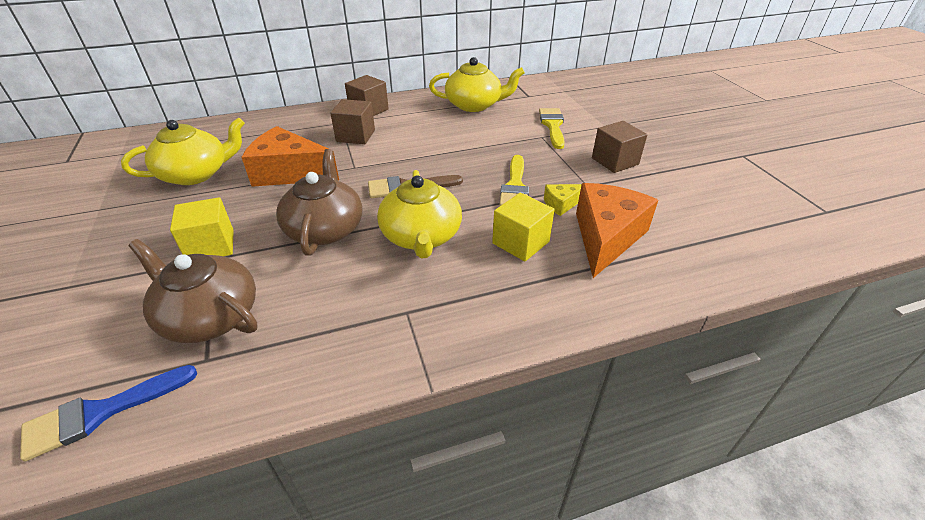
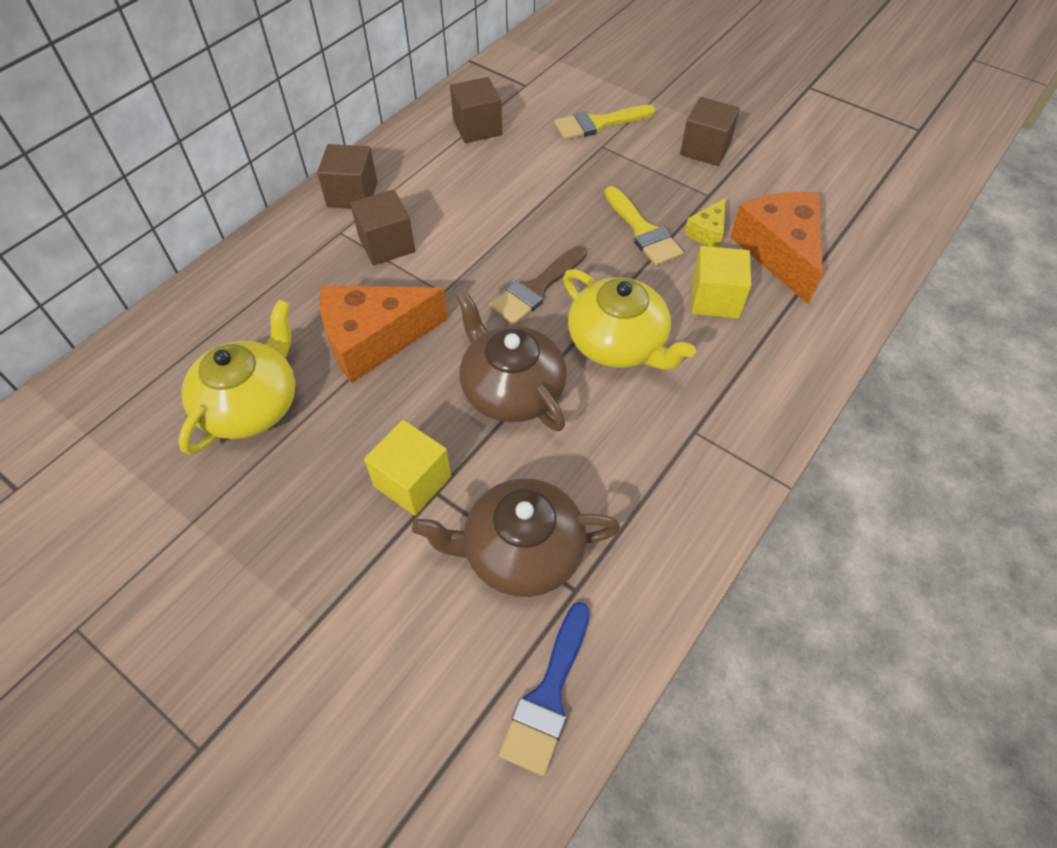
camera: 35 degrees left, 15 degrees up
yellow teapot [429,57,525,112] -> brown cube [450,77,502,143]
yellow brush [539,108,565,149] -> yellow brush turned 75 degrees counterclockwise [554,105,656,140]

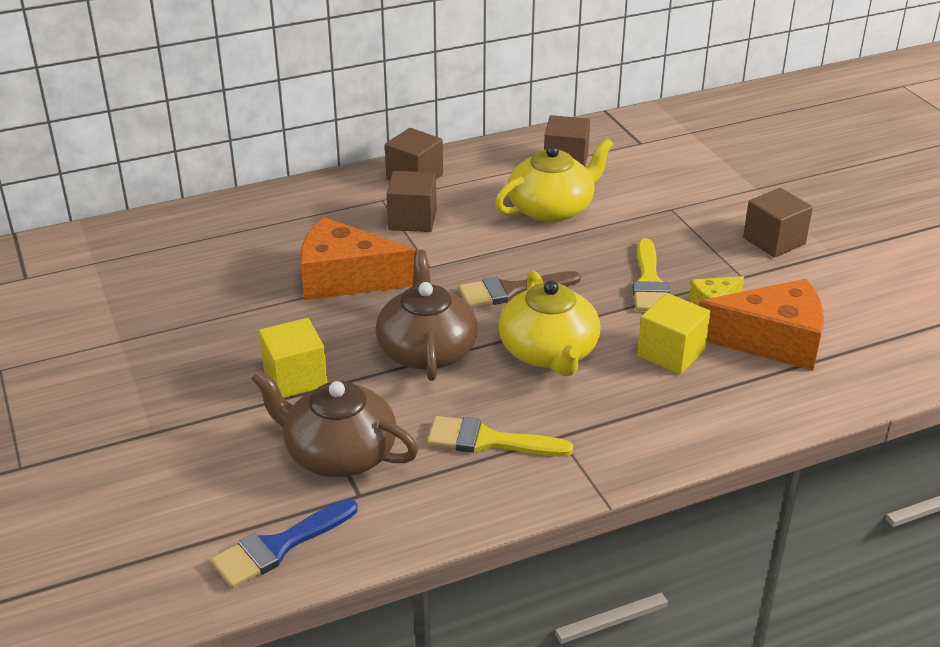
camera: 30 degrees right, 20 degrees down
yellow teapot [178,299,295,455] -> yellow teapot moved to [495,138,614,222]
yellow brush [554,105,656,140] -> yellow brush moved to [427,416,573,457]
orange cheese [730,192,823,304] -> orange cheese turned 75 degrees clockwise [699,279,824,371]

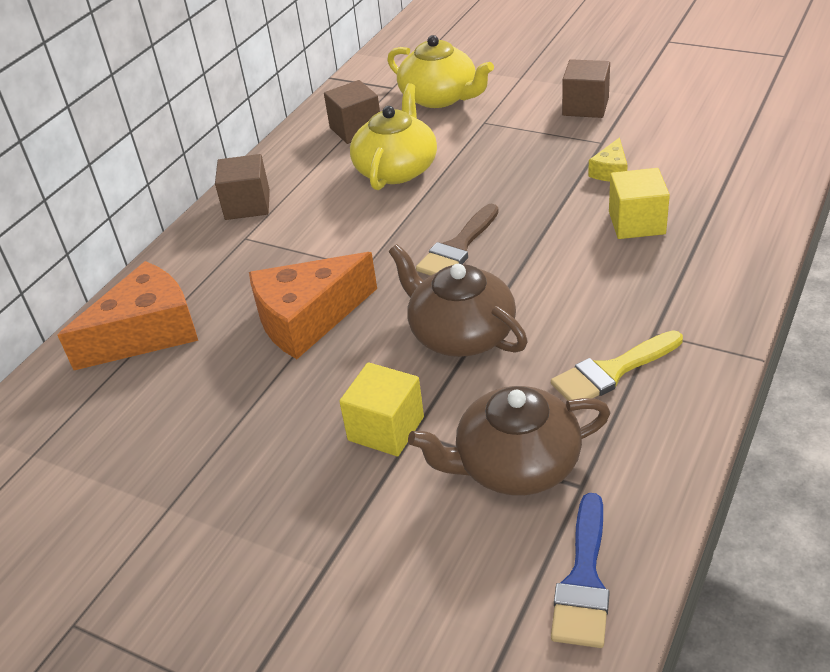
camera: 35 degrees left, 5 degrees up
brown cube [387,171,436,232] -> none
yellow teapot [498,271,601,376] -> yellow teapot moved to [387,35,494,108]
yellow brush [633,238,670,311] -> none
orange cheese [699,279,824,371] -> orange cheese moved to [58,261,198,370]

